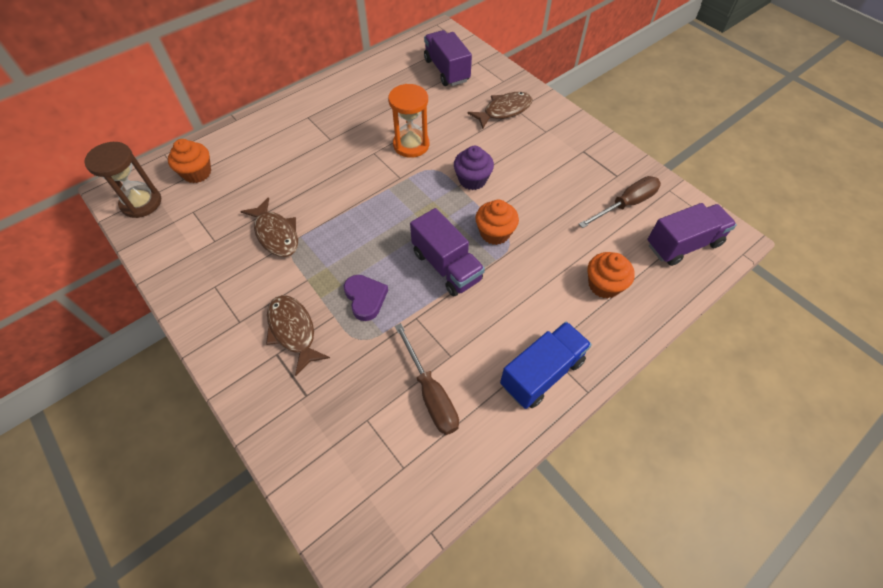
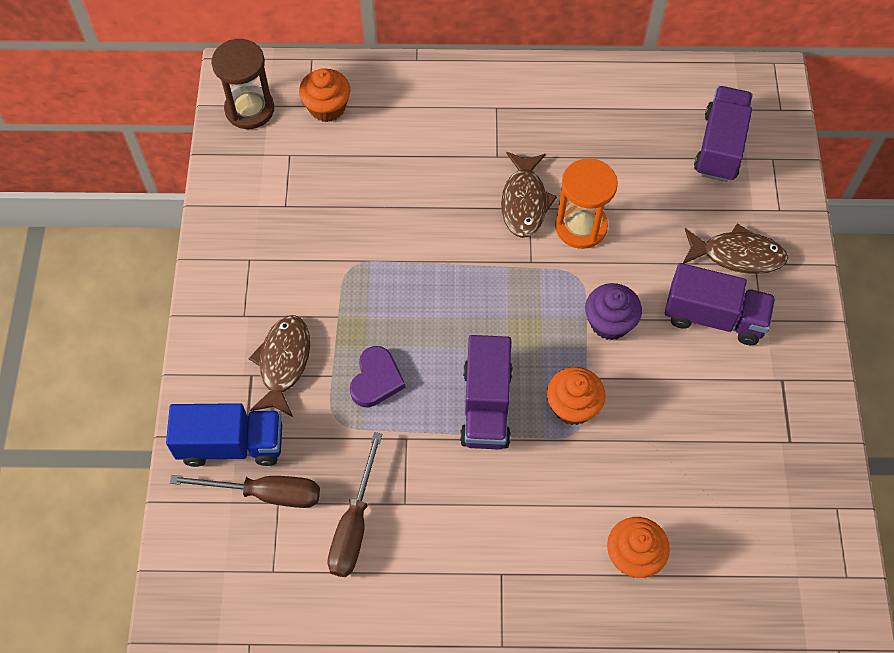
camera: 40 degrees right, 5 degrees up
brown fish [240,197,298,257] -> brown fish moved to [501,152,557,238]
blue truck [500,322,592,409] -> blue truck moved to [166,403,282,467]
brown screwdriver [579,176,661,228] -> brown screwdriver moved to [169,475,320,508]
purple truck [647,203,737,266] -> purple truck moved to [665,263,776,345]

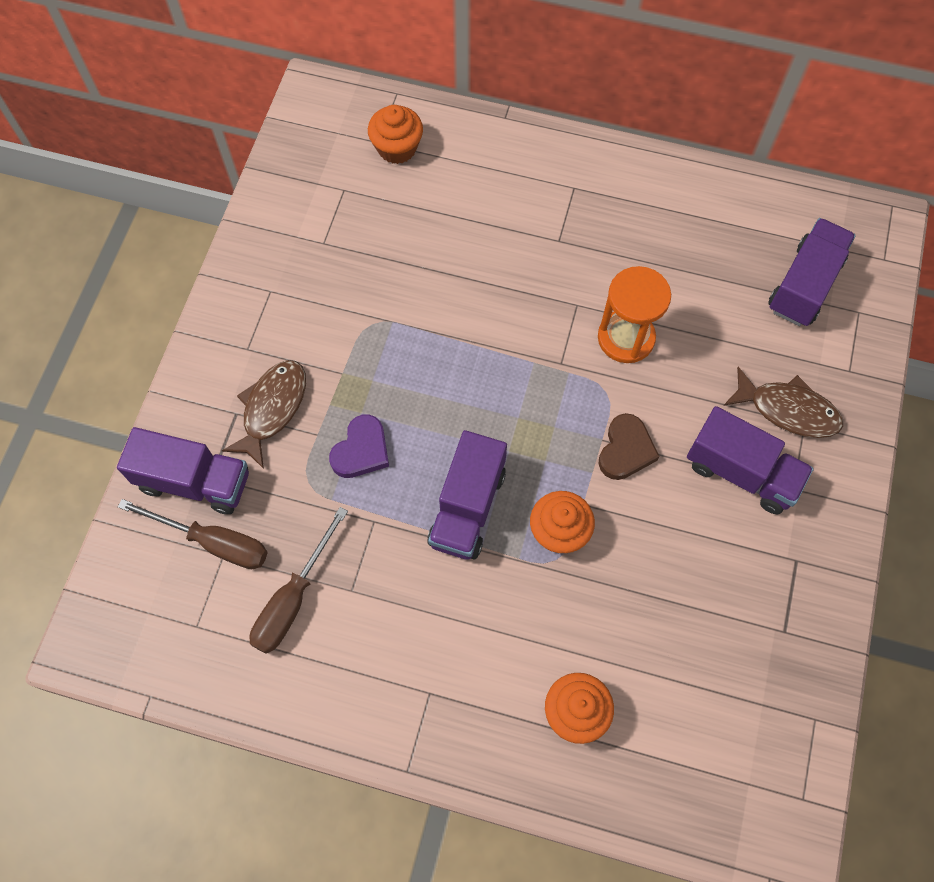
camera: 15 degrees right, 5 degrees up
blue truck [166,403,282,467] -> purple truck [117,427,249,514]
brown hourglass [211,39,274,129] -> none
brown fish [501,152,557,238] -> none
purple cupcake [585,283,642,340] -> brown heart [599,413,660,480]

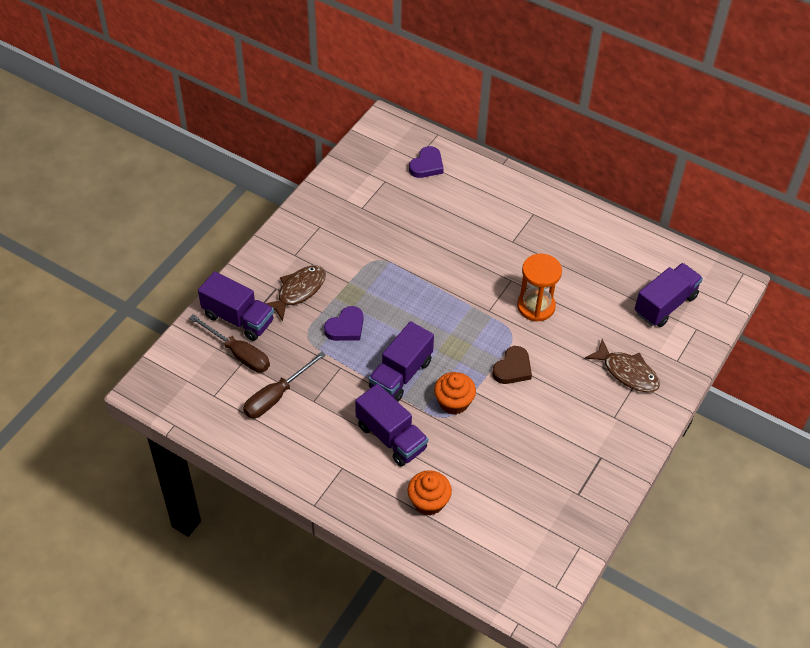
camera: 15 degrees right, 15 degrees down
orange cupcake [368,105,423,164] -> purple heart [409,146,444,178]
purple truck [687,406,814,514] -> purple truck moved to [355,384,428,466]

